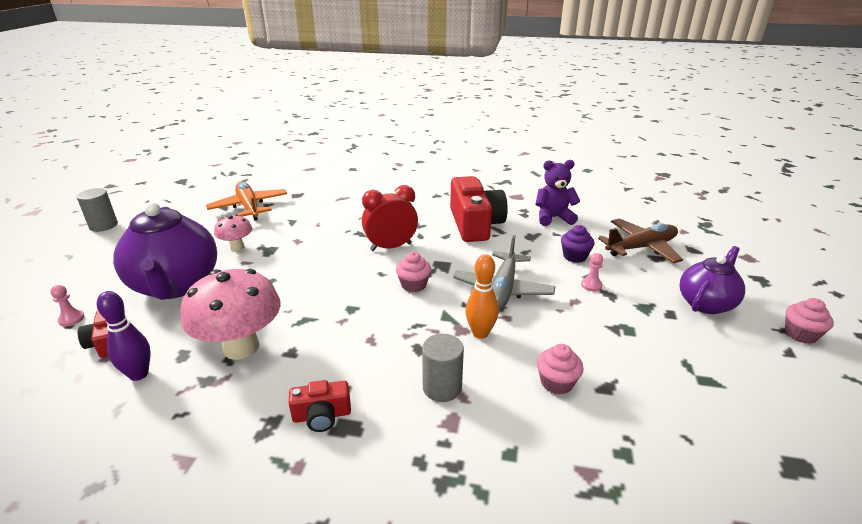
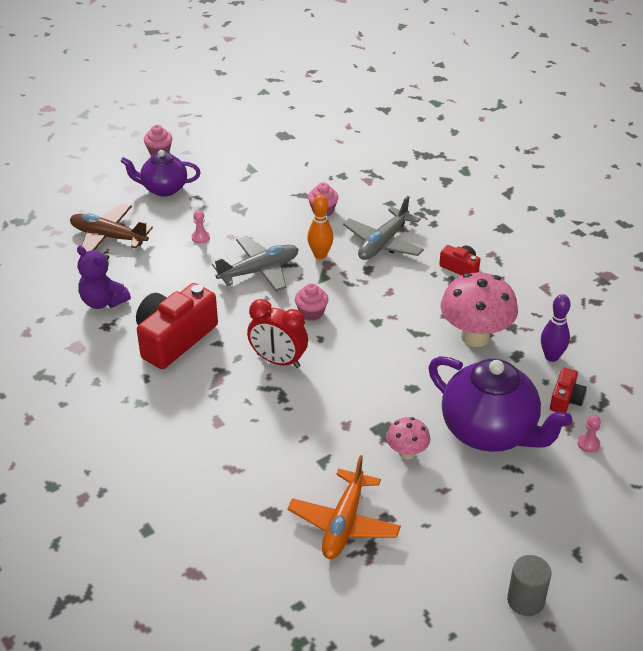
camera: 135 degrees left, 10 degrees up
purple teapot [113,202,217,300] -> purple teapot turned 105 degrees clockwise [429,356,572,452]
grey cylinder [422,334,464,402] -> grey plane [343,196,424,260]
purple cupcake [561,225,595,263] -> none

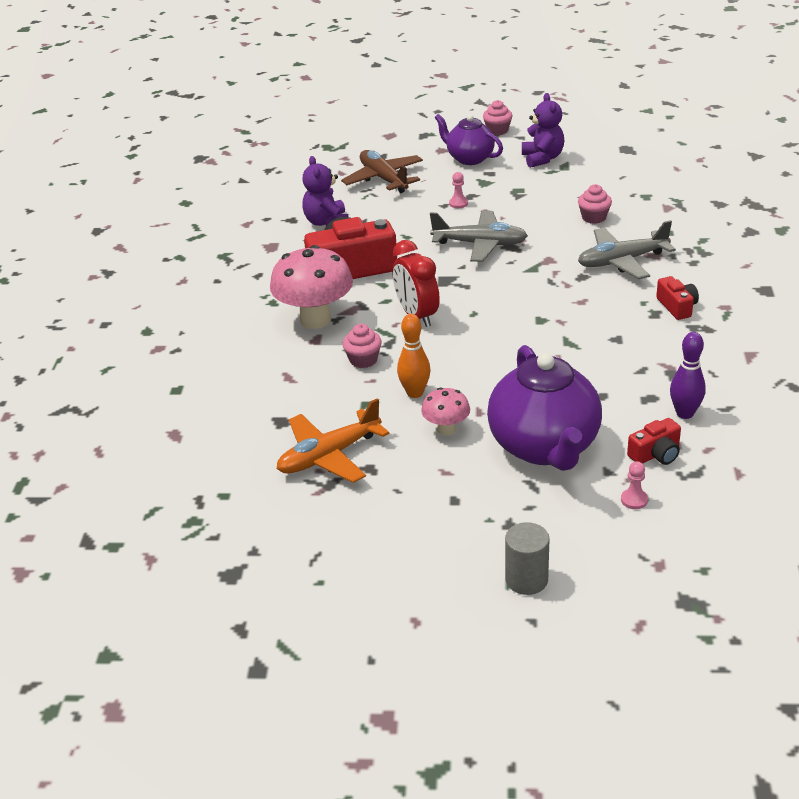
camera: 40 degrees right, 5 degrees down
pink cupcake [295,283,328,321] -> pink cupcake moved to [342,324,382,368]
orange bowling pin [307,194,333,259] -> orange bowling pin moved to [397,314,430,398]
pink mushroom [441,272,518,347] -> pink mushroom moved to [270,245,353,329]
grey cylinder [507,555,551,616] -> grey cylinder moved to [505,522,550,595]
none -> purple teddy bear [522,93,565,168]

